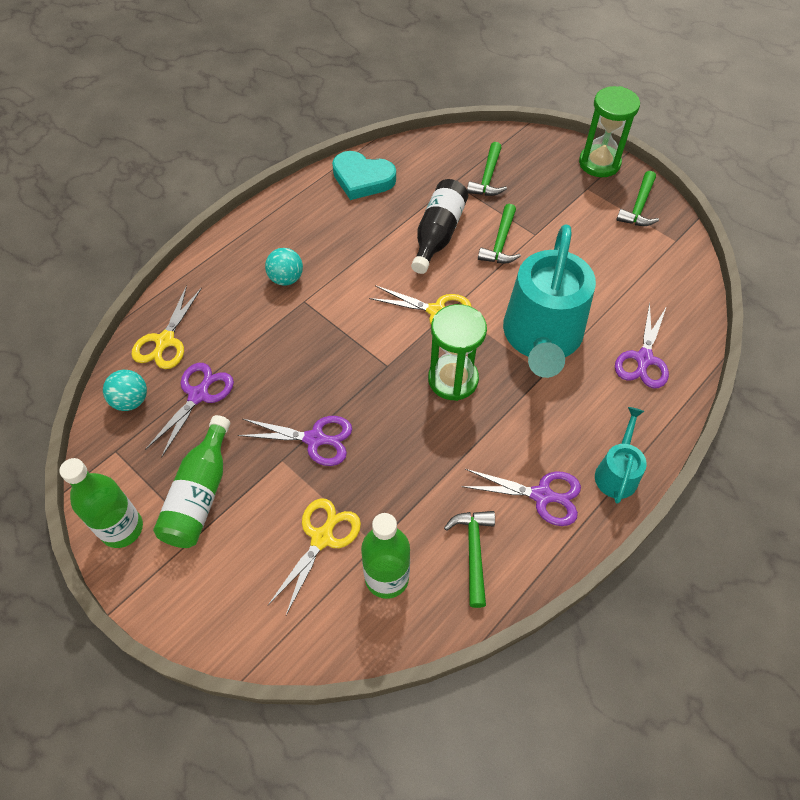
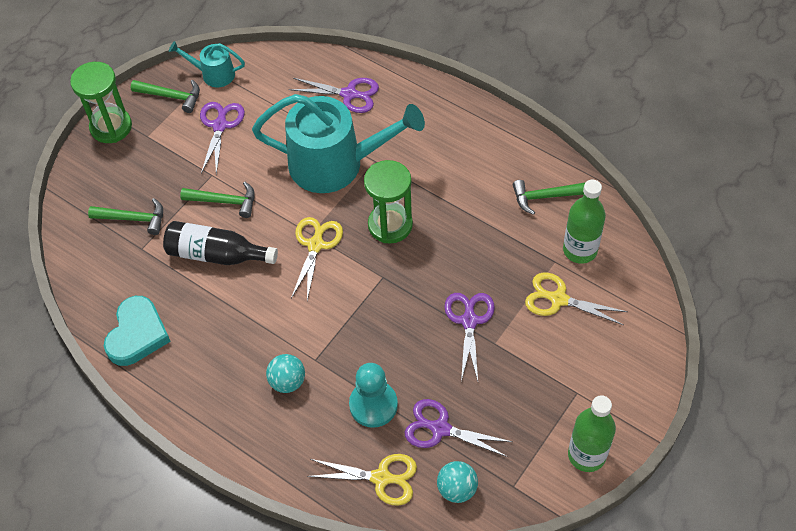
camera: 95 degrees left, 0 degrees up
green bottle [153,415,230,548] -> none
purple scissors [461,469,581,526] -> purple scissors moved to [200,102,245,175]
turquoise watering can [595,407,647,504] -> turquoise watering can moved to [169,41,245,87]
none -> turquoise pawn [349,363,398,428]

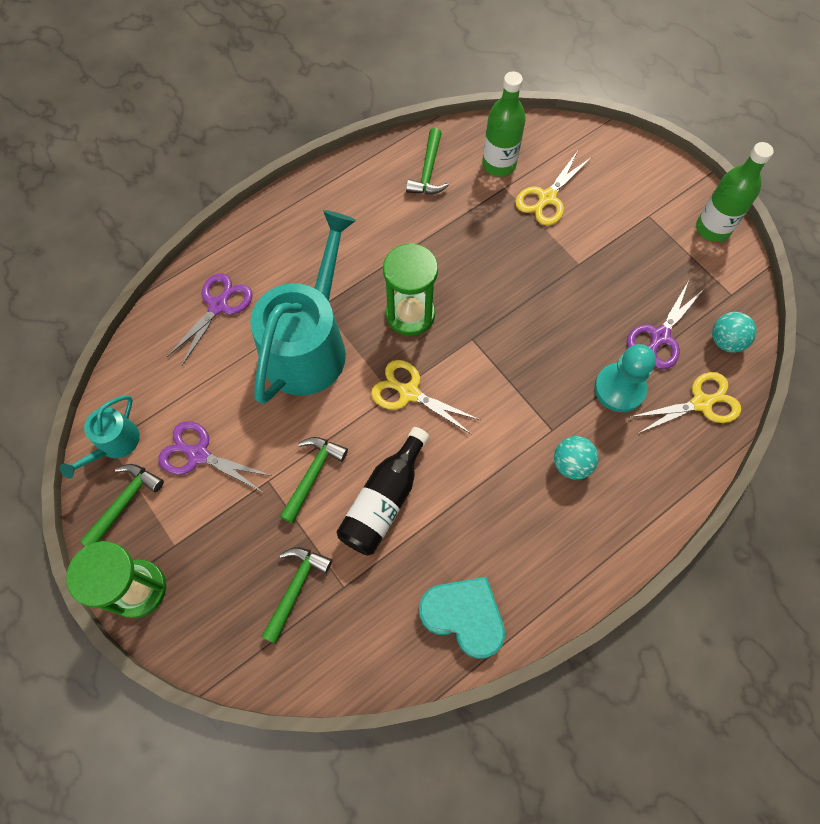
camera: 75 degrees left, 10 degrees up
yellow scissors [307,454,417,506] -> yellow scissors turned 45 degrees clockwise [630,372,741,434]
purple scissors [444,293,495,381] -> none

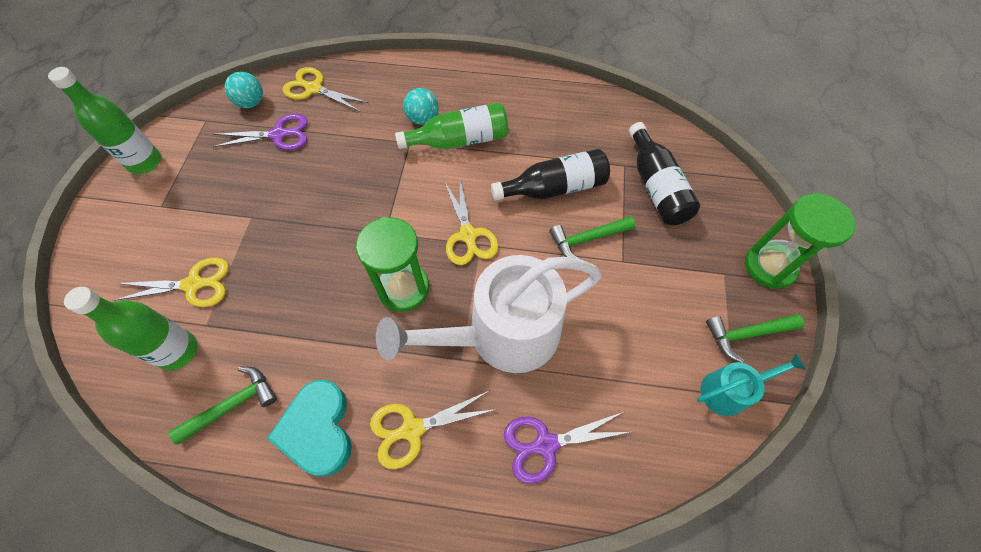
camera: 135 degrees left, 5 degrees down
purple scissors [158,421,272,492] -> none
turquoise watering can [250,210,356,404] -> white watering can [376,255,602,373]
green hammer [262,547,332,644] -> black bottle [629,122,700,225]
turquoise heart [419,577,505,659] -> turquoise heart moved to [267,380,352,477]
turquoise pawn [594,344,656,412] -> none
none -> yellow scissors [370,391,497,469]
none -> green bottle [395,103,508,149]

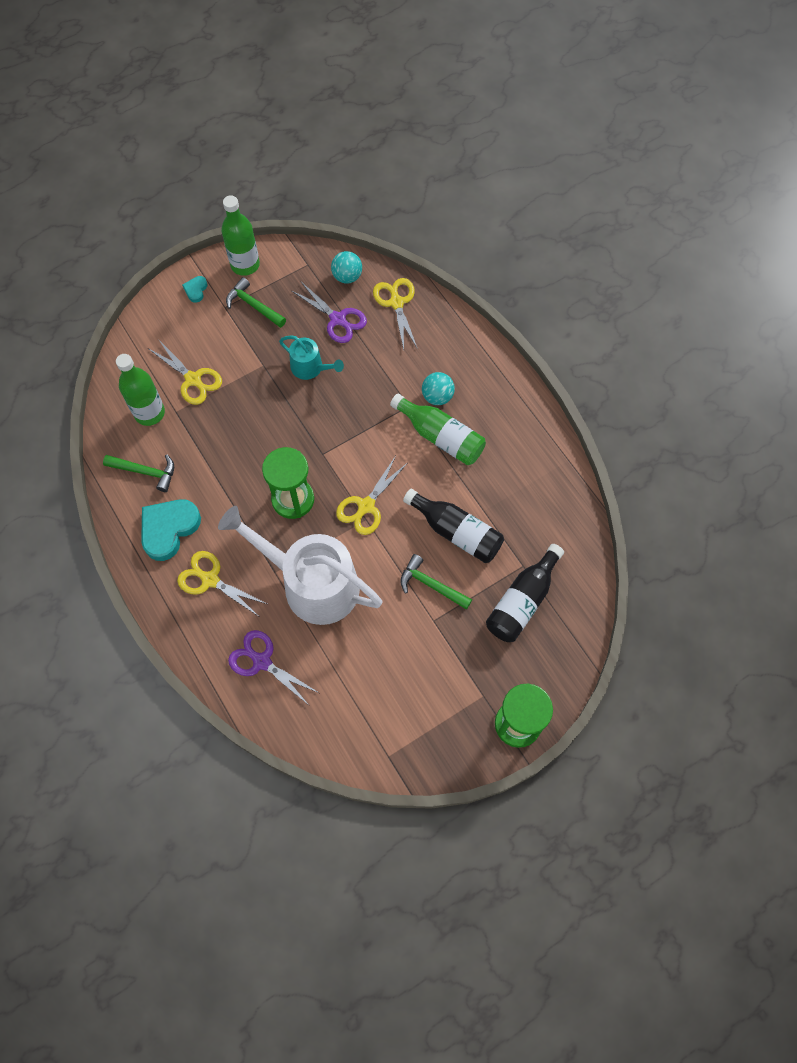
camera: 50 degrees right, 5 degrees up
turquoise watering can [697,353,807,416] -> turquoise watering can moved to [279,335,344,380]
green hammer [706,314,804,363] -> green hammer moved to [226,277,286,328]
none -> turquoise heart [182,276,208,303]

